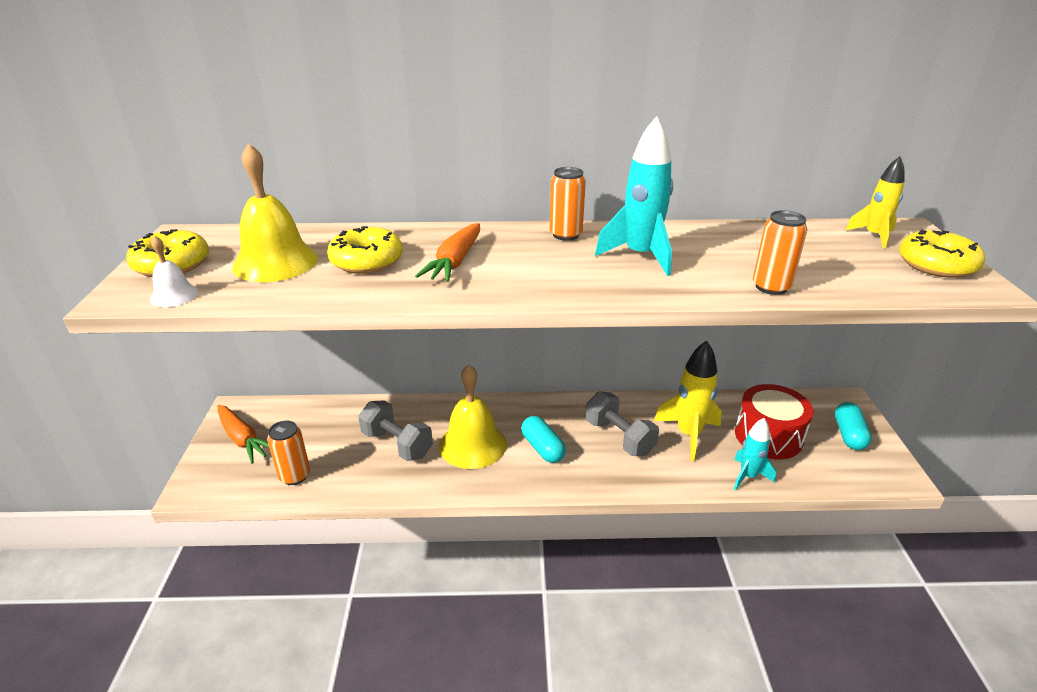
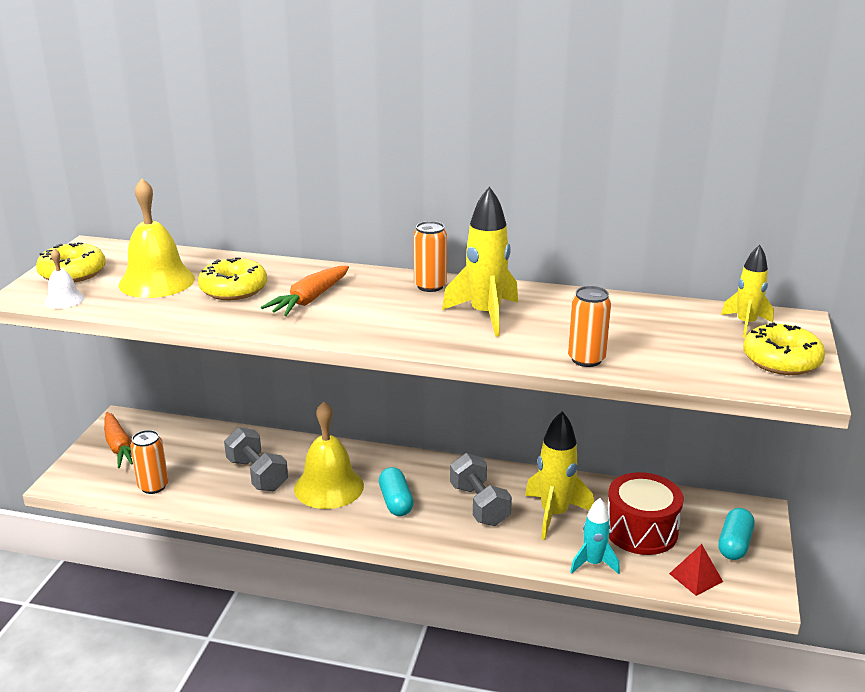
camera: 15 degrees right, 5 degrees down
turquoise rocket [595,116,673,276] -> yellow rocket [442,187,518,337]
none -> red pyramid [669,544,723,596]

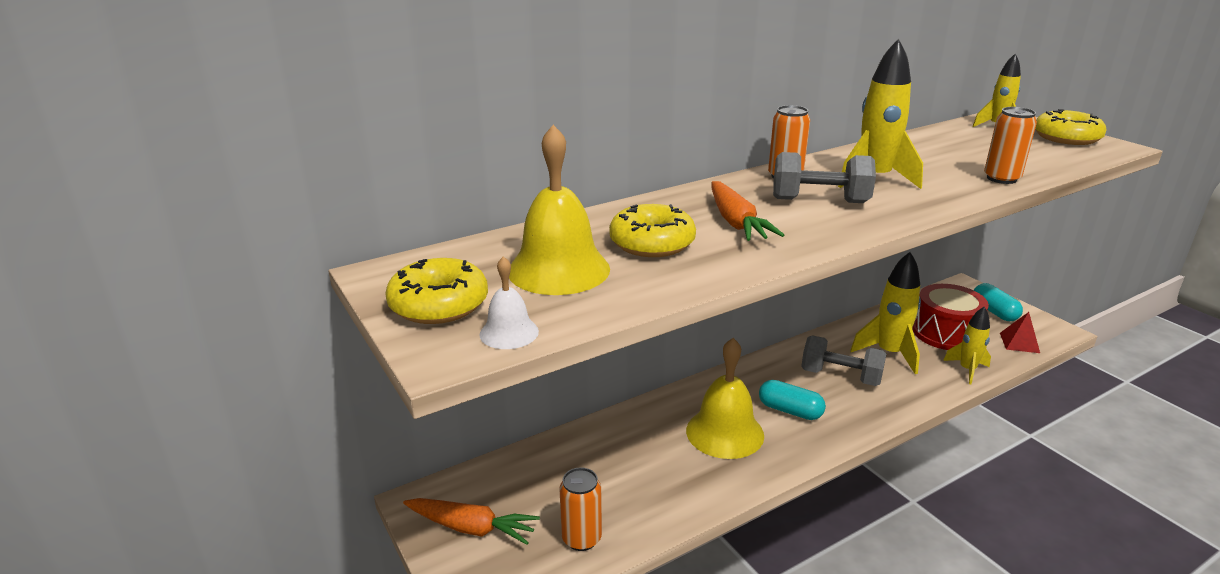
camera: 45 degrees left, 0 degrees up
grey dumbbell [224,427,288,491] -> grey dumbbell moved to [773,152,876,203]
turquoise rocket [570,498,620,574] -> yellow rocket [943,307,991,384]

